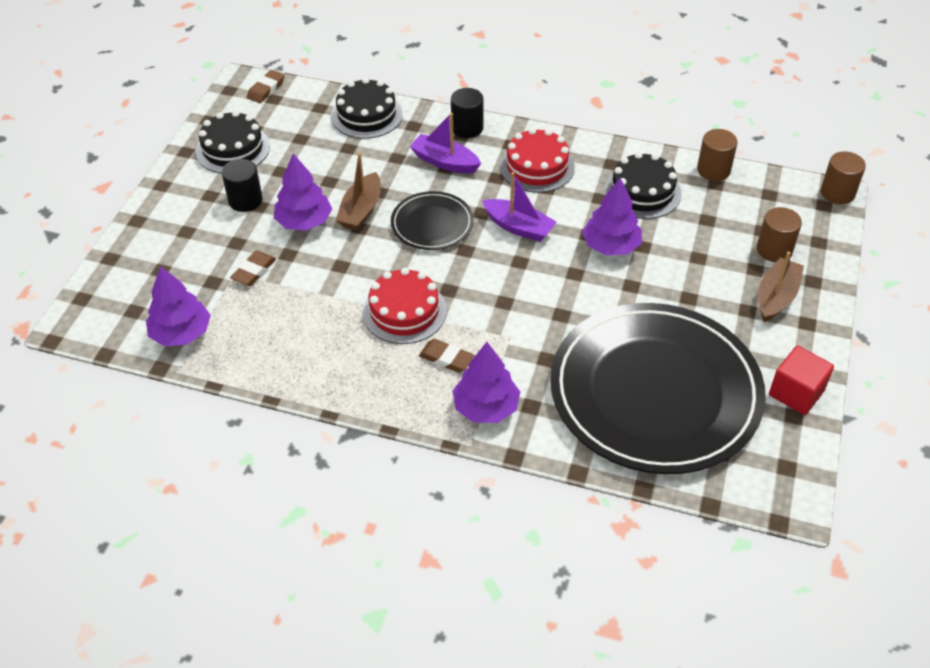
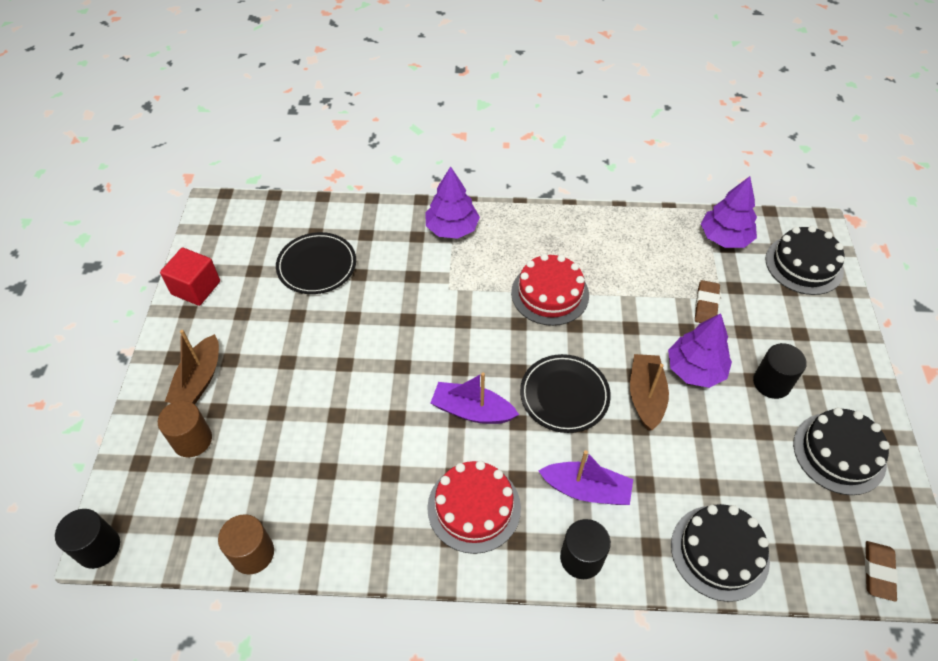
camera: 165 degrees right, 5 degrees up
brown eraser [419,339,475,373] -> none
black plate [550,303,766,474] -> black plate [276,232,356,294], size x0.45
purple tree [582,178,642,256] -> none
black cake [604,152,681,219] -> black cake moved to [765,226,845,295]
brown cylinder [821,151,866,205] -> black cylinder [55,509,120,569]

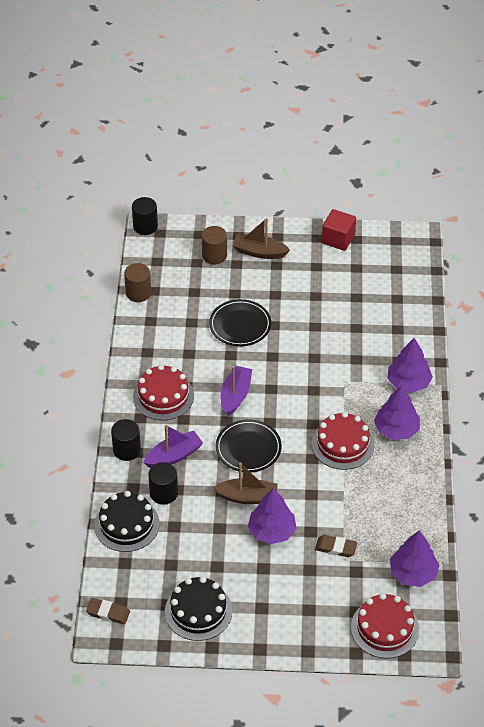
camera: 90 degrees right, 5 degrees down
black plate [276,232,356,294] -> black plate moved to [209,299,271,346]
purple boat [538,450,633,505] -> purple boat turned 135 degrees counterclockwise [143,425,203,468]
black cylinder [753,343,807,399] -> black cylinder moved to [148,462,178,505]
black cake [765,226,845,295] -> red cake [351,593,419,659]
none -> purple tree [374,385,420,440]

